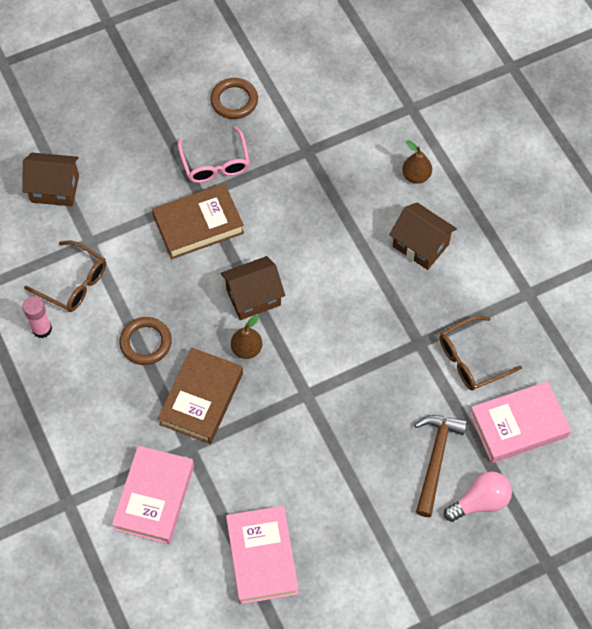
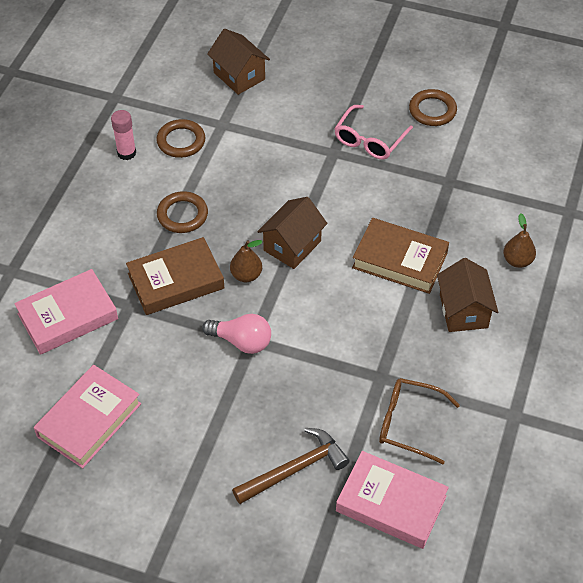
camera: 45 degrees right, 10 degrees down
brown glasses [24,241,106,312] -> brown ring [156,119,205,158]
brown book [152,183,244,259] -> brown book moved to [352,218,449,294]
brown house [221,256,285,320] -> brown house turned 75 degrees counterclockwise [257,197,328,269]
pink light bulb [444,472,512,522] -> pink light bulb moved to [202,314,271,354]

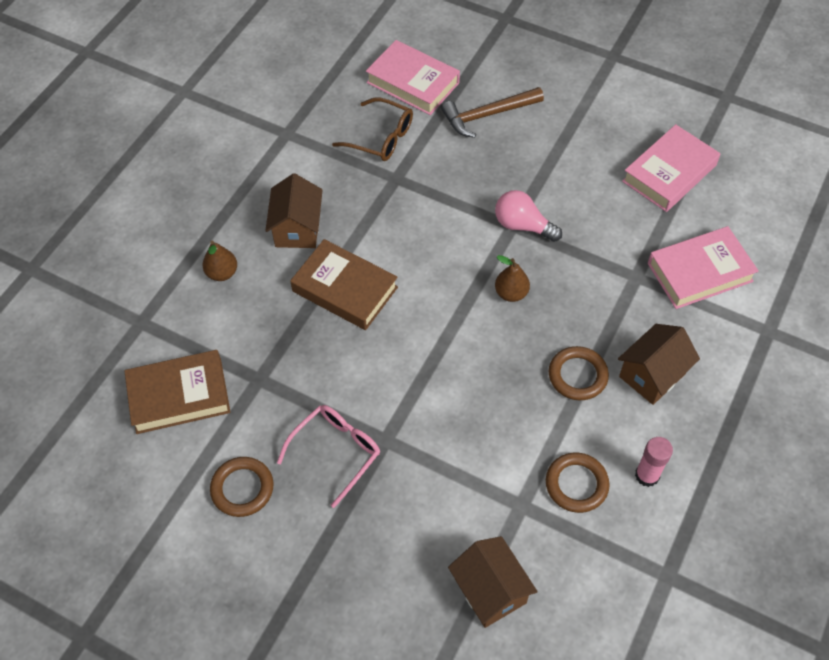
camera: 170 degrees left, 5 degrees up
brown book [126,237,225,315] -> brown book moved to [124,350,230,434]
brown house [257,197,328,269] -> brown house moved to [618,324,700,405]

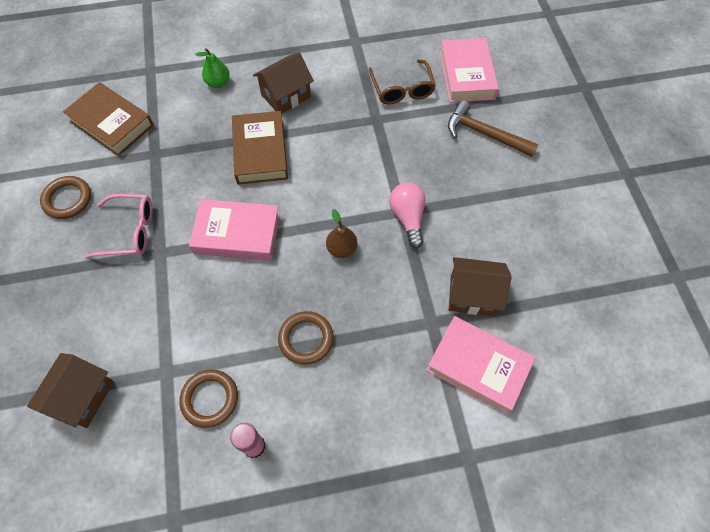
camera: 50 degrees right, 5 degrees up
brown pear [203,241,237,281] -> green pear [195,48,230,88]
brown house [618,324,700,405] -> brown house moved to [449,257,512,316]
pink book [622,124,721,212] -> pink book moved to [189,199,280,261]

